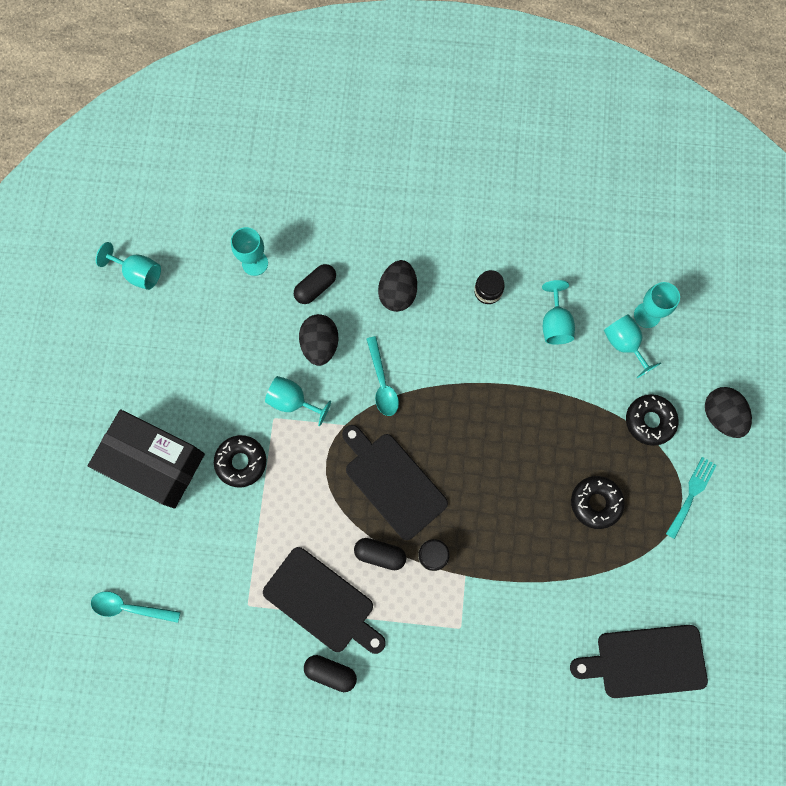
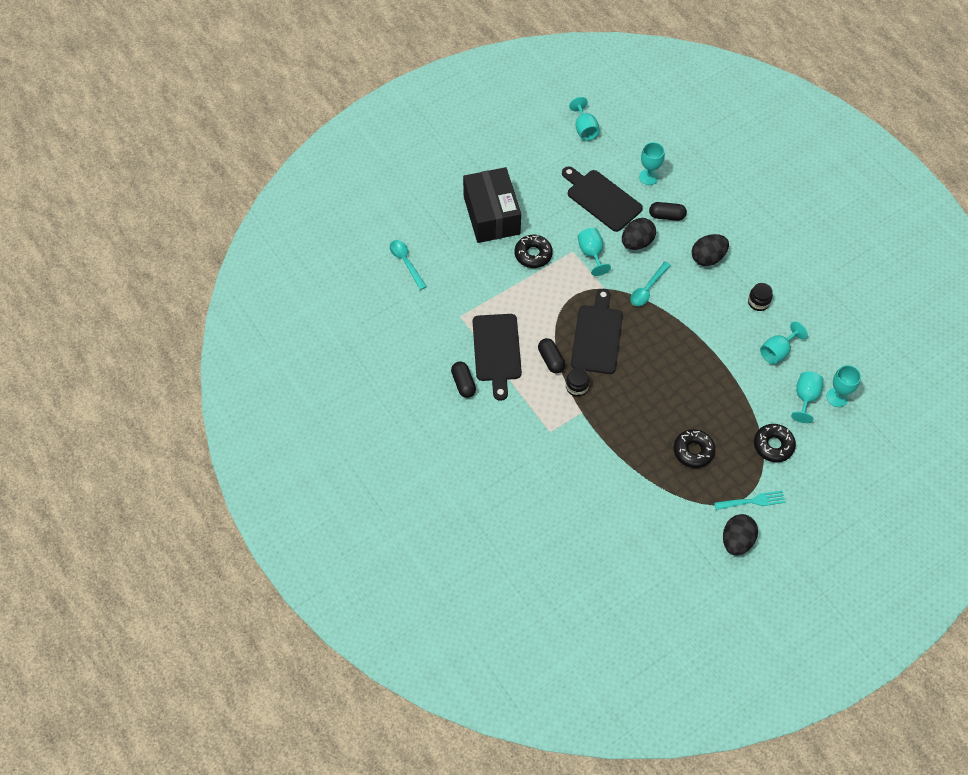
camera: 50 degrees right, 15 degrees down
black cutting board [570,625,708,698] -> black cutting board moved to [562,166,643,232]
black egg [705,387,752,438] -> black egg moved to [723,514,758,556]

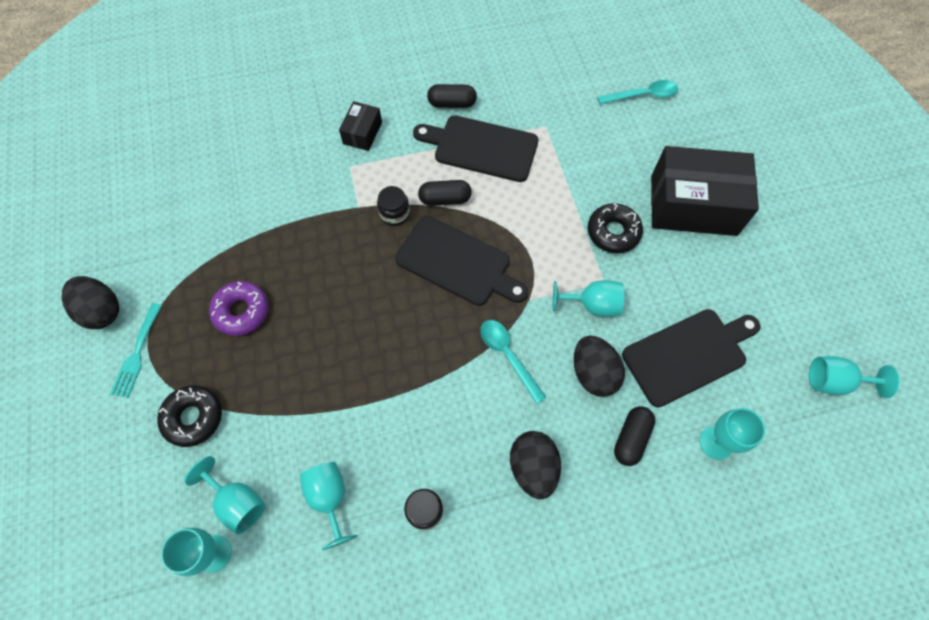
camera: 110 degrees right, 5 degrees up
black donut [674,429,715,468] -> purple donut [209,281,269,336]
none -> black box [339,101,382,151]

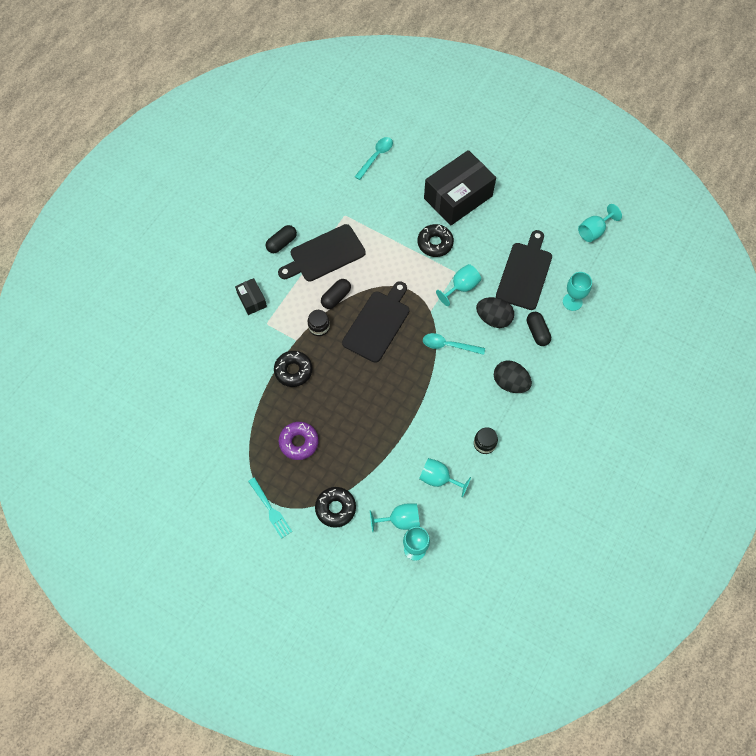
camera: 45 degrees left, 0 degrees up
black egg [62,276,119,329] -> none
black cutting board [395,216,528,306] -> black cutting board turned 45 degrees counterclockwise [342,281,409,363]
none -> black donut [274,351,312,387]

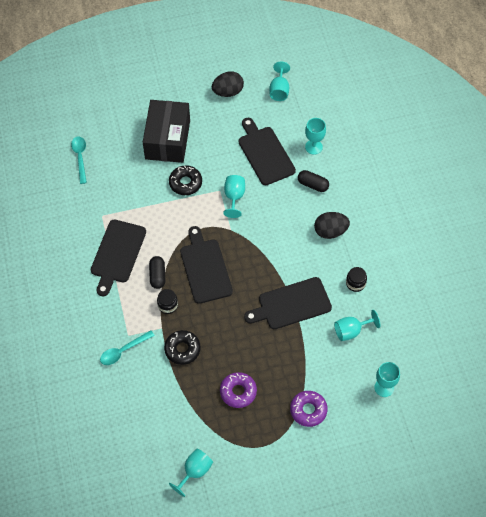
camera: 45 degrees left, 5 degrees down
black box [235,278,267,315] -> none
turquoise fork [248,477,292,539] -> none
black capsule [266,225,297,253] -> none
black donut [315,487,356,528] -> purple donut [290,391,328,427]
turquoise goblet [370,503,420,532] -> turquoise goblet moved to [169,449,213,497]
turquoise spoon [423,333,485,355] -> turquoise spoon moved to [100,330,155,365]
black egg [476,297,514,328] -> black egg moved to [212,71,244,97]
none -> black cutting board [244,277,332,329]

